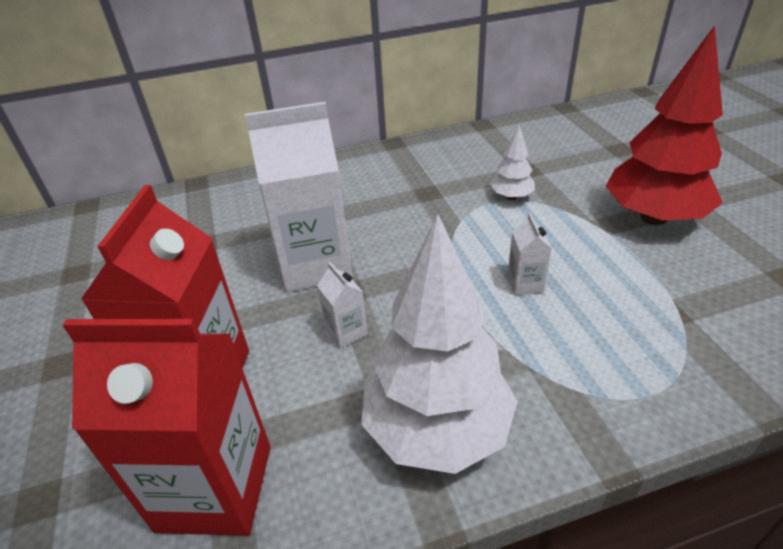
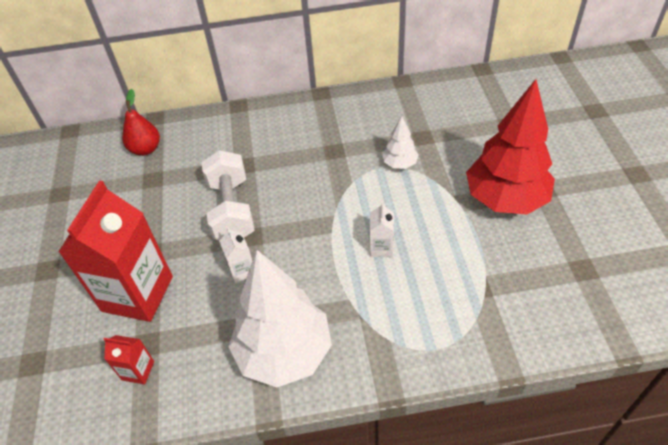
camera: 10 degrees right, 10 degrees up
red carton [63,319,271,536] -> red carton [103,335,154,384], size x0.43
white carton [245,102,353,292] -> white dumbbell [202,150,254,240]
none -> red pear [122,89,160,156]

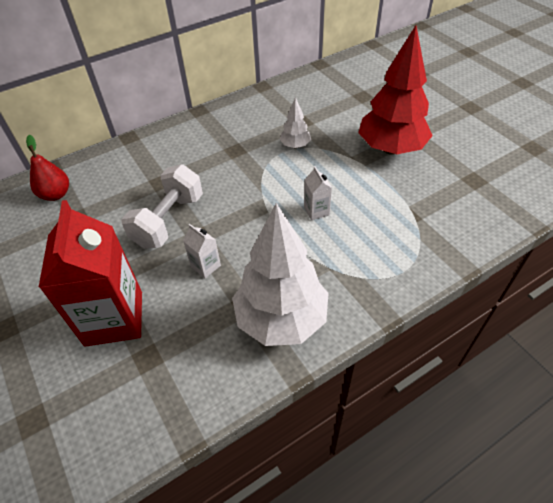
camera: 25 degrees left, 0 degrees up
red carton [103,335,154,384] -> none
white dumbbell [202,150,254,240] -> white dumbbell turned 60 degrees clockwise [121,164,203,249]

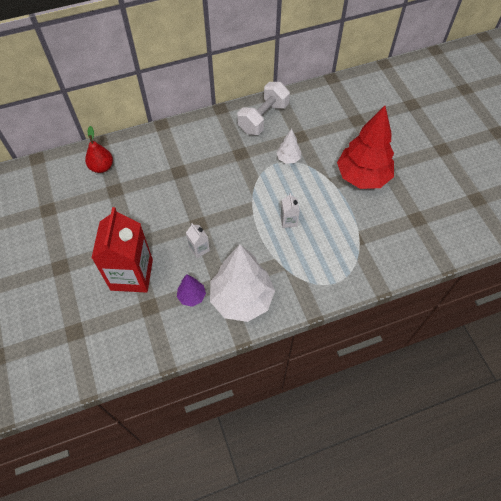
camera: 10 degrees right, 10 degrees up
white dumbbell [121,164,203,249] -> white dumbbell moved to [238,82,290,135]
none -> purple tree [177,274,206,307]

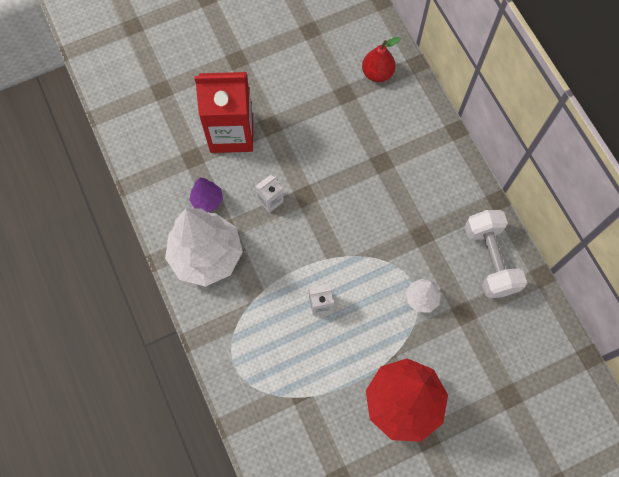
camera: 85 degrees right, 10 degrees up
white dumbbell [238,82,290,135] -> white dumbbell turned 45 degrees clockwise [464,210,527,298]

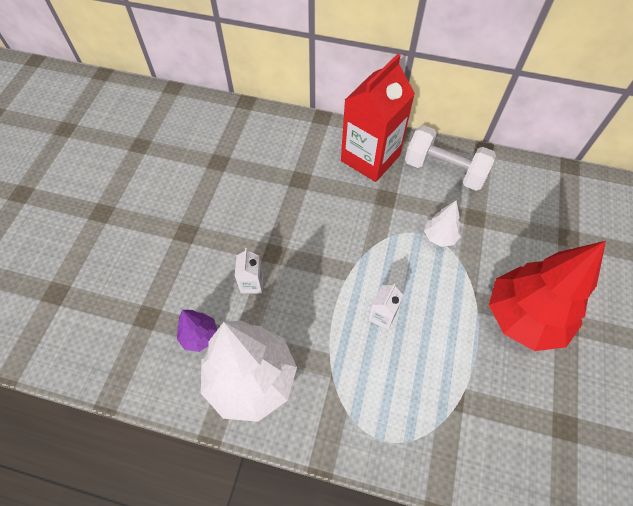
camera: 50 degrees left, 10 degrees down
red carton [194,72,253,153] -> red carton moved to [341,54,415,182]
red pear [362,37,401,82] -> none

